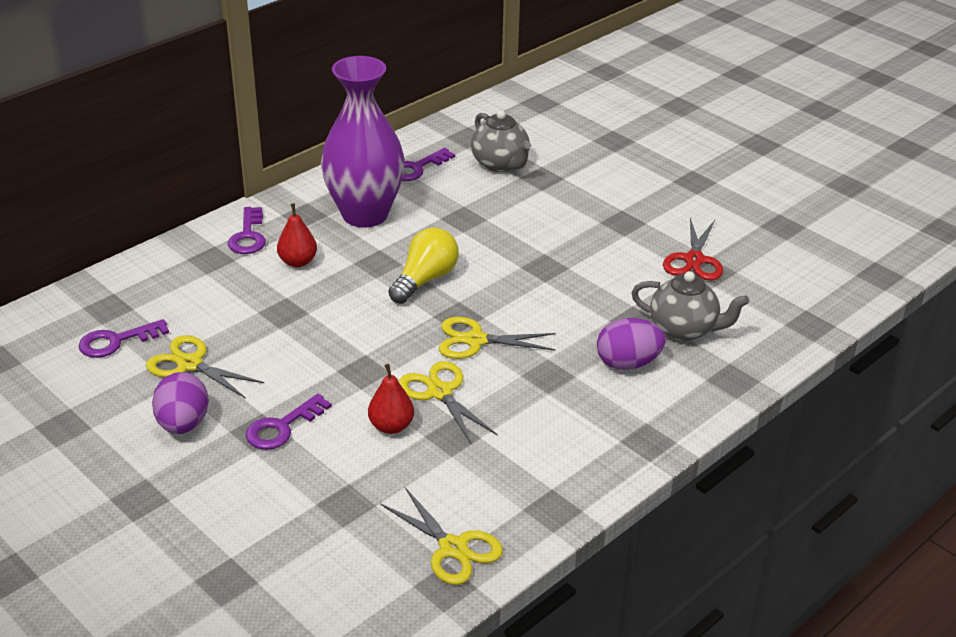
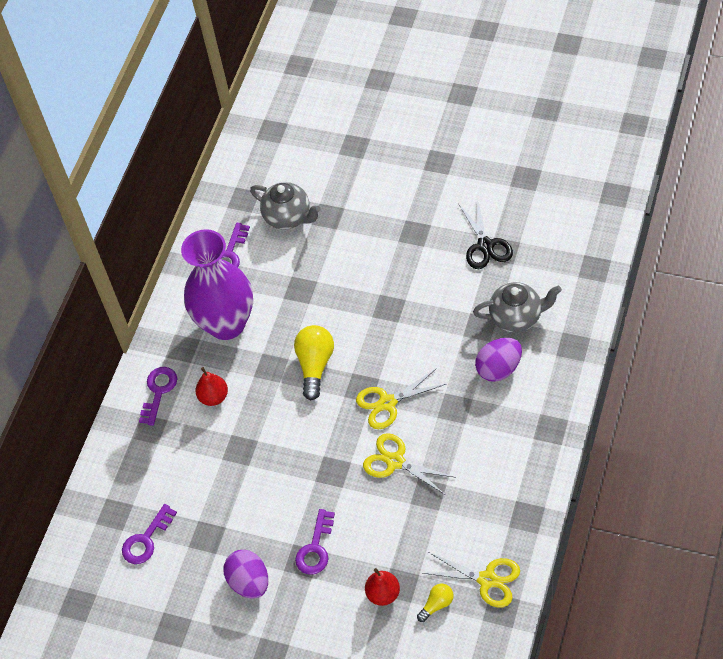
camera: 20 degrees left, 20 degrees up
yellow scissors [146,335,264,399] -> none
purple key [228,207,266,254] -> purple key turned 135 degrees counterclockwise [139,367,177,426]
red pear [368,364,414,434] -> red pear moved to [365,568,400,606]
red scissors [663,218,723,281] -> black scissors [458,198,513,269]
none -> yellow light bulb [417,583,454,622]

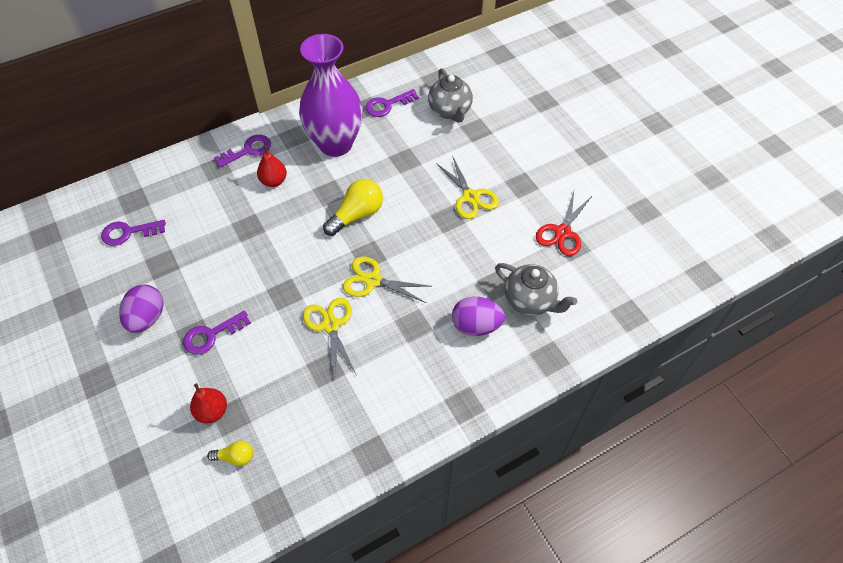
camera: 35 degrees right, 0 degrees up
yellow scissors [423,552,520,608] -> yellow scissors moved to [436,157,499,219]
black scissors [458,198,513,269] -> red scissors [536,191,593,256]

